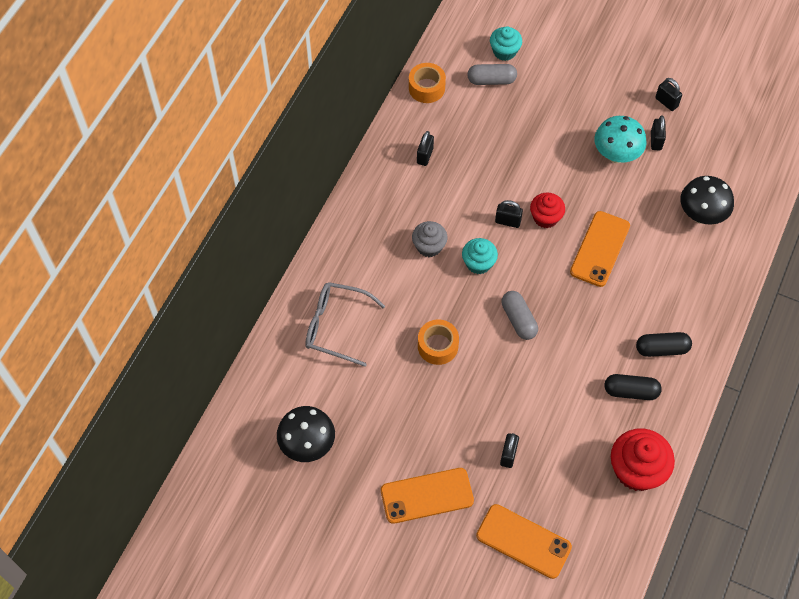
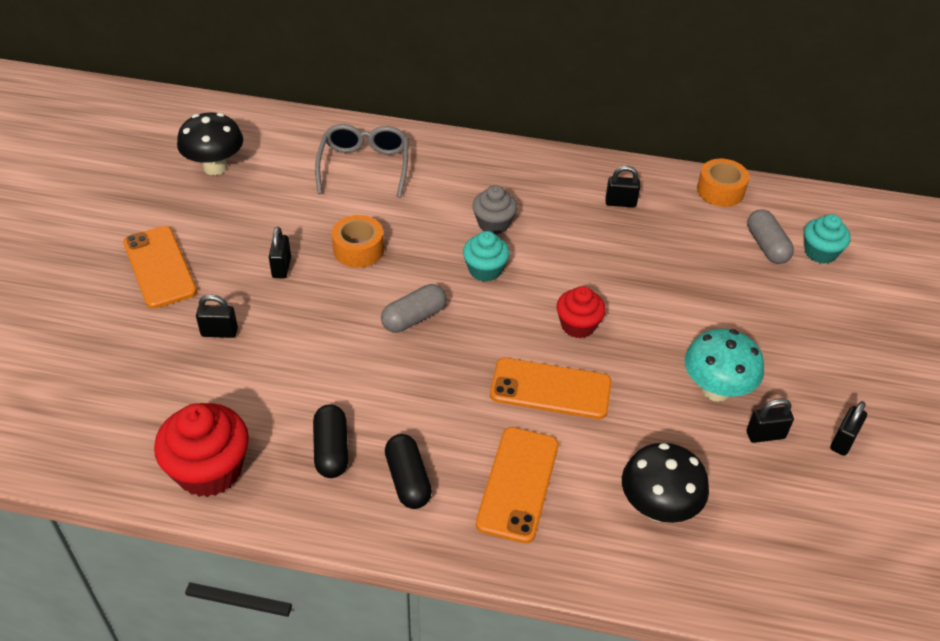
camera: 75 degrees right, 15 degrees down
orange phone [476,504,572,579] -> orange phone moved to [476,427,559,543]
black padlock [495,200,523,228] -> black padlock moved to [269,227,291,279]

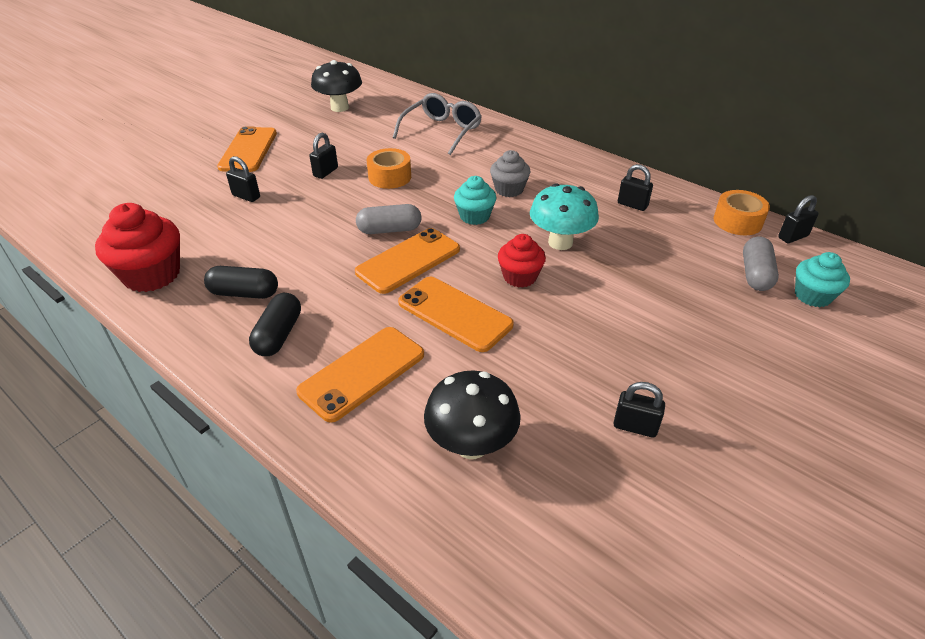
camera: 30 degrees right, 5 degrees down
black capsule [313,404,348,478] -> black capsule turned 75 degrees clockwise [204,266,278,299]
turquoise mushroom [684,329,764,402] -> turquoise mushroom moved to [530,183,599,250]
black padlock [830,401,867,456] -> black padlock moved to [778,195,819,243]
none -> orange phone [355,228,460,294]

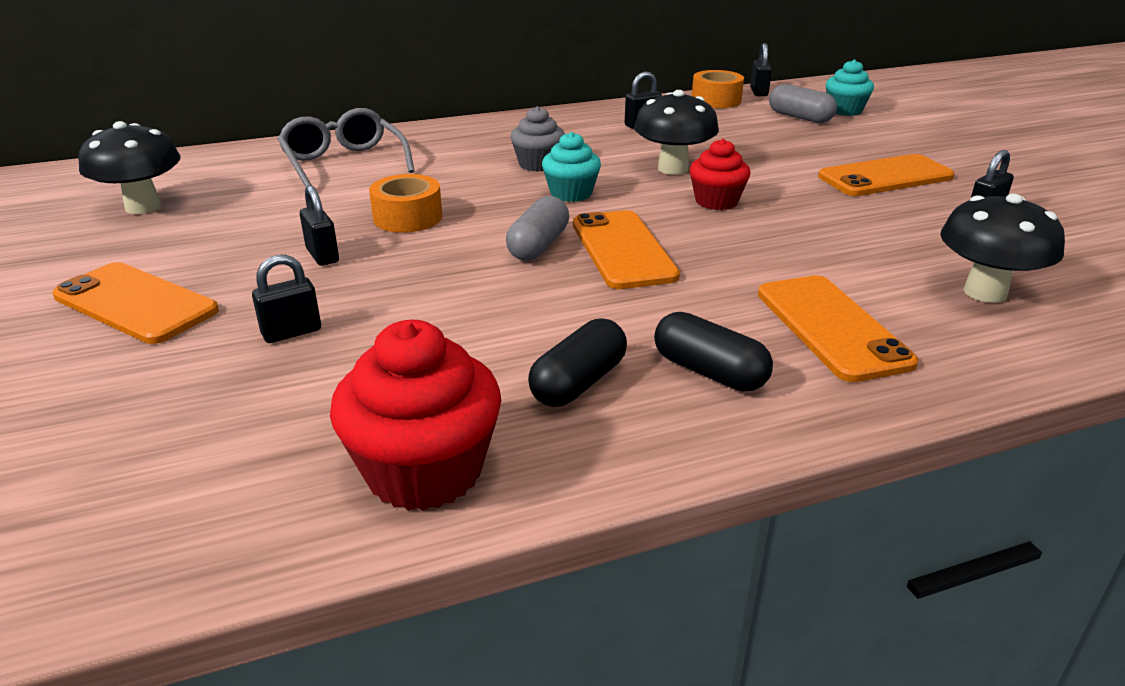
camera: 60 degrees left, 10 degrees down
orange phone [398,277,514,352] -> orange phone moved to [818,154,955,196]
turquoise mushroom [530,183,599,250] -> black mushroom [634,90,719,175]

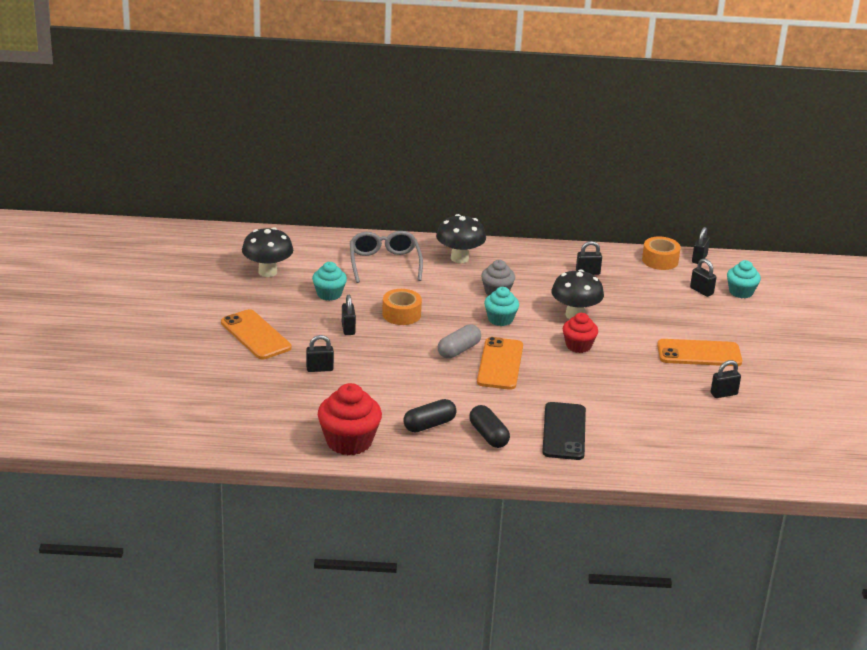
camera: 20 degrees right, 0 degrees up
orange phone [758,275,918,382] -> black phone [542,402,586,460]
grey capsule [769,84,837,123] -> black padlock [690,258,717,297]
black mushroom [940,194,1065,303] -> black mushroom moved to [436,214,486,263]
none -> turquoise cupcake [312,262,347,301]

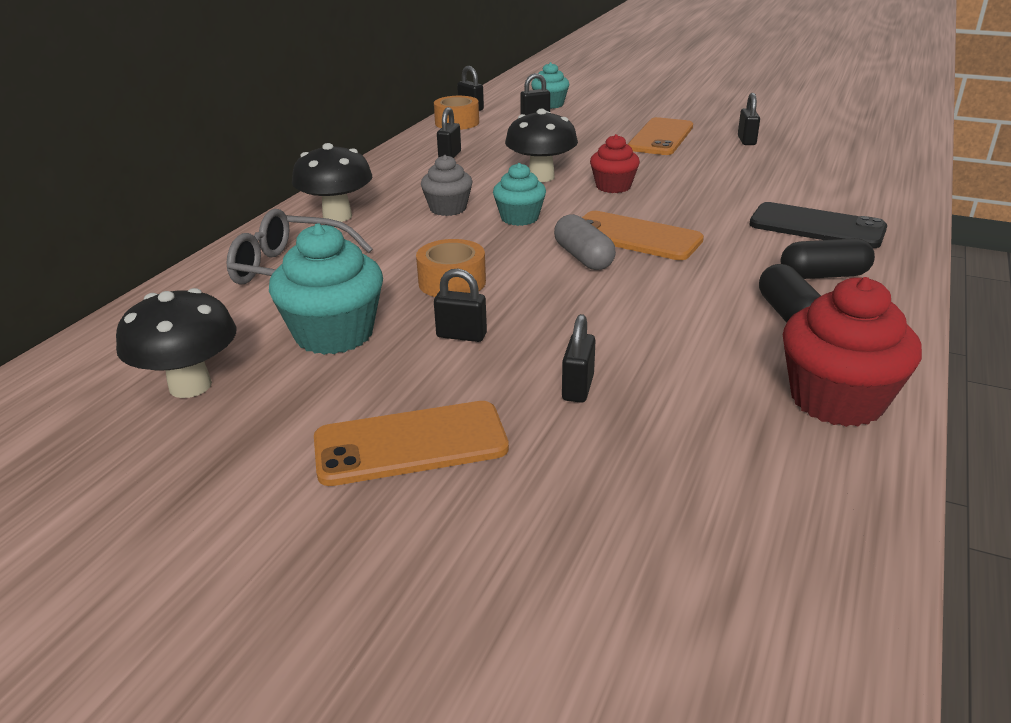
camera: 65 degrees left, 0 degrees up
turquoise cupcake [312,262,347,301] -> turquoise cupcake [269,223,383,355], size x1.62

